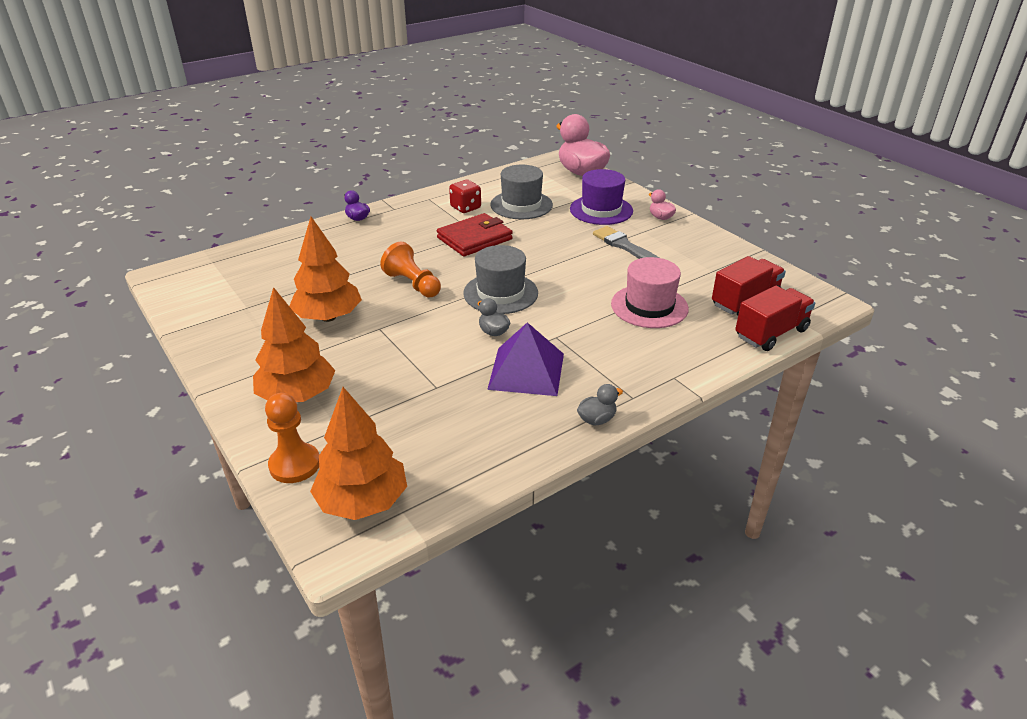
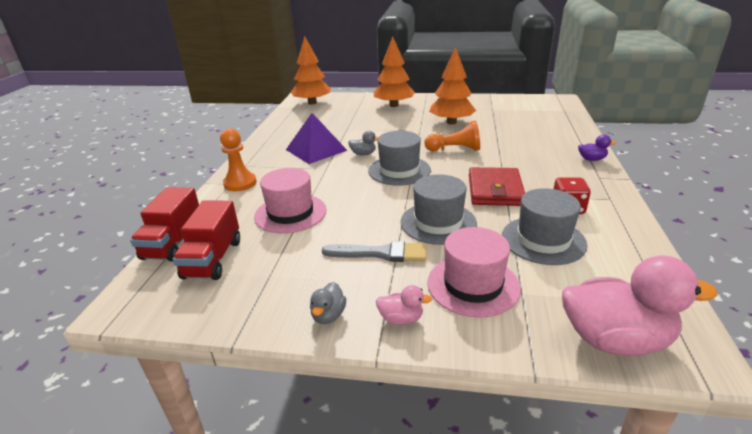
camera: 135 degrees right, 5 degrees down
orange pawn [265,393,319,483] -> orange pawn moved to [220,129,257,191]
purple hat [570,169,633,225] -> pink hat [427,227,521,318]
grey duck [577,384,623,426] -> grey duck moved to [310,282,346,324]
none -> grey hat [401,174,477,245]

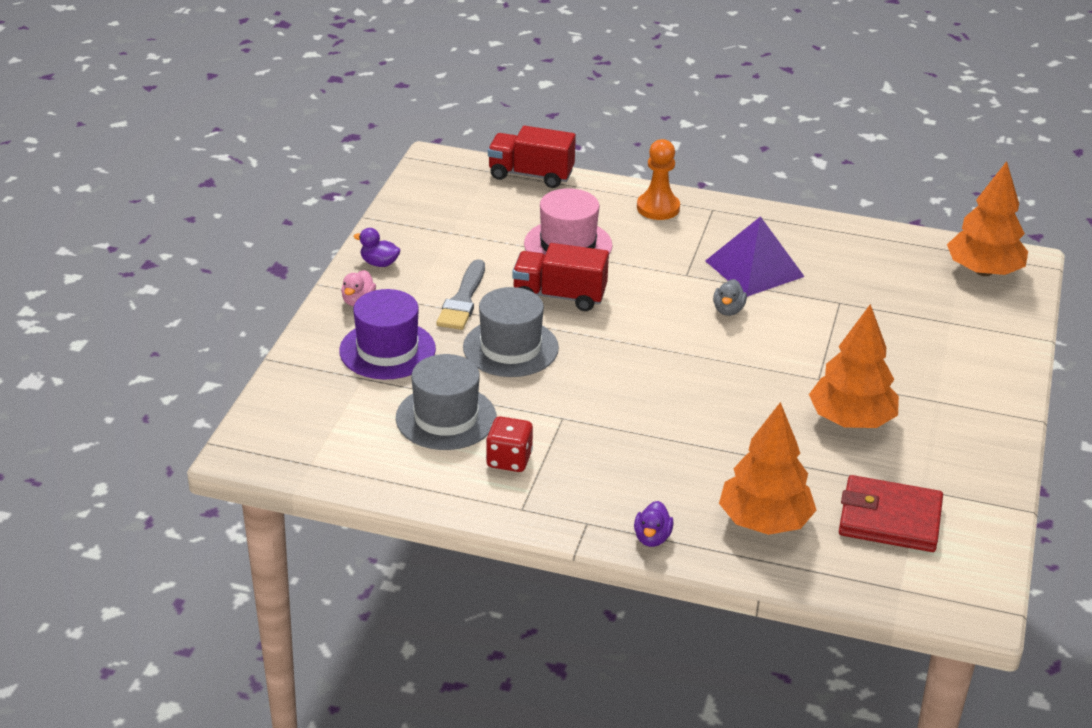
camera: 95 degrees right, 5 degrees up
red truck [173,201,240,280] -> red truck moved to [512,243,609,311]
grey duck [310,282,346,324] -> purple duck [354,228,401,267]
grey hat [368,131,431,185] -> none
orange tree [373,36,415,107] -> orange tree moved to [719,402,817,535]
orange pawn [424,121,480,151] -> none
pink hat [427,227,521,318] -> purple hat [339,289,436,379]
red wallet [469,167,525,206] -> red wallet moved to [839,475,943,552]
pink duck [562,255,718,356] -> none

